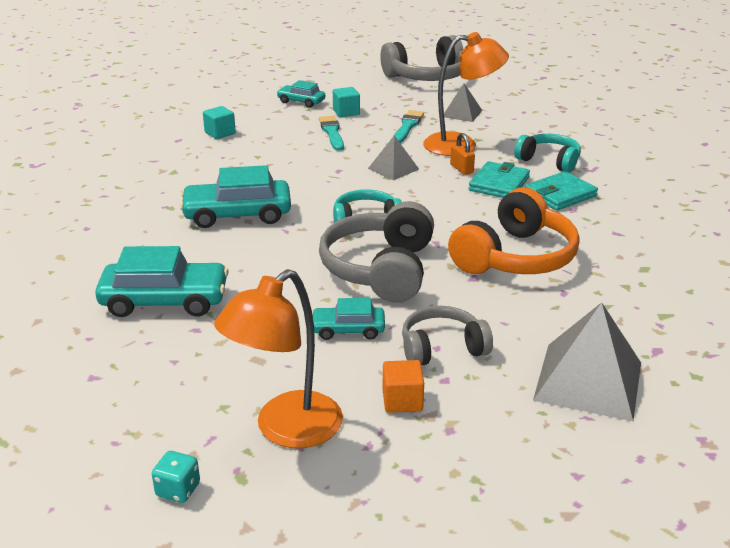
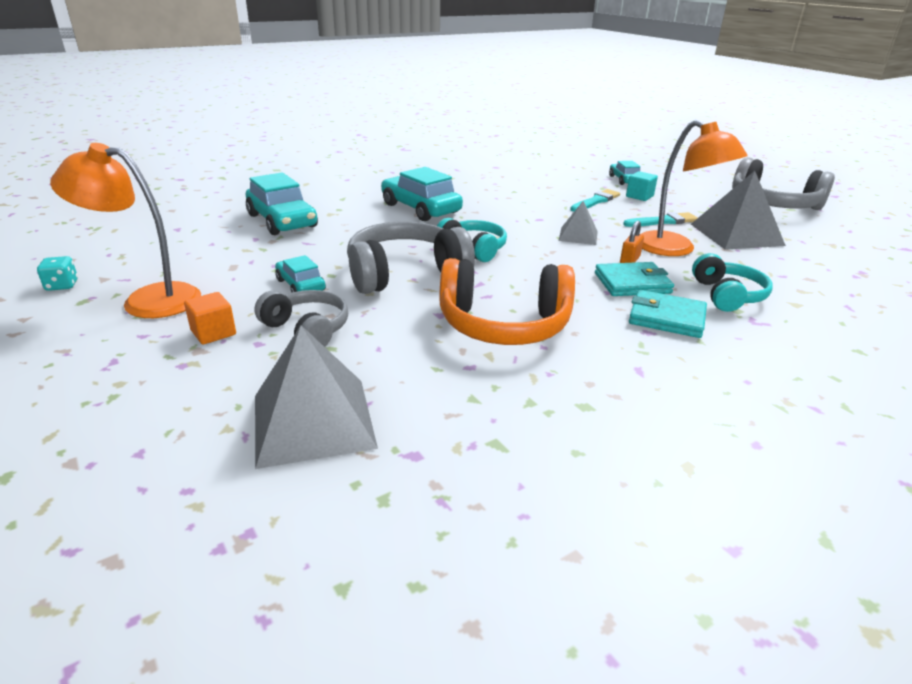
camera: 55 degrees right, 0 degrees up
turquoise cube [203,106,236,139] -> none
grey pyramid [444,83,483,122] -> grey pyramid [691,171,786,250], size x1.80

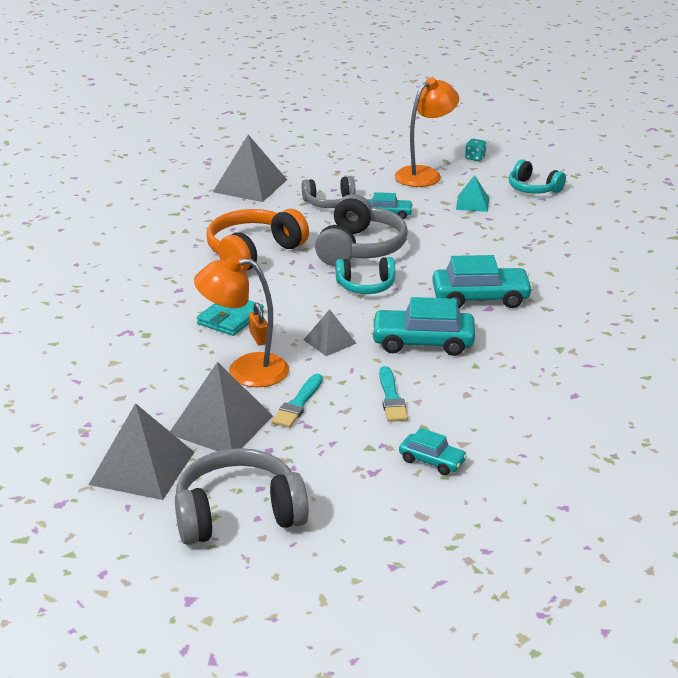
camera: 130 degrees right, 0 degrees up
orange cube [184,292,236,344] -> none
turquoise car [246,172,318,235] -> turquoise car moved to [371,297,475,356]
turquoise cube [626,171,658,201] -> none
turquoise wallet [629,290,707,338] -> none
turquoise headphones [692,253,773,312] -> turquoise headphones moved to [509,159,566,194]
none -> grey pyramid [89,403,194,500]
none -> turquoise pyramid [456,175,489,212]

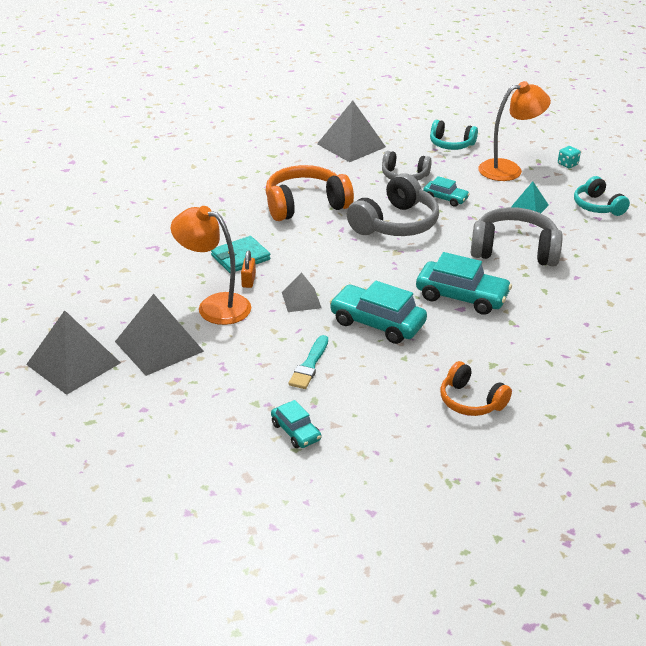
camera: 25 degrees right, 5 degrees up
grey headphones [175,448,309,545] -> grey headphones moved to [470,207,563,267]
turquoise brush [272,373,323,428] -> none
turquoise headphones [335,257,395,294] -> turquoise headphones moved to [430,120,478,150]
none -> orange headphones [440,361,512,416]

